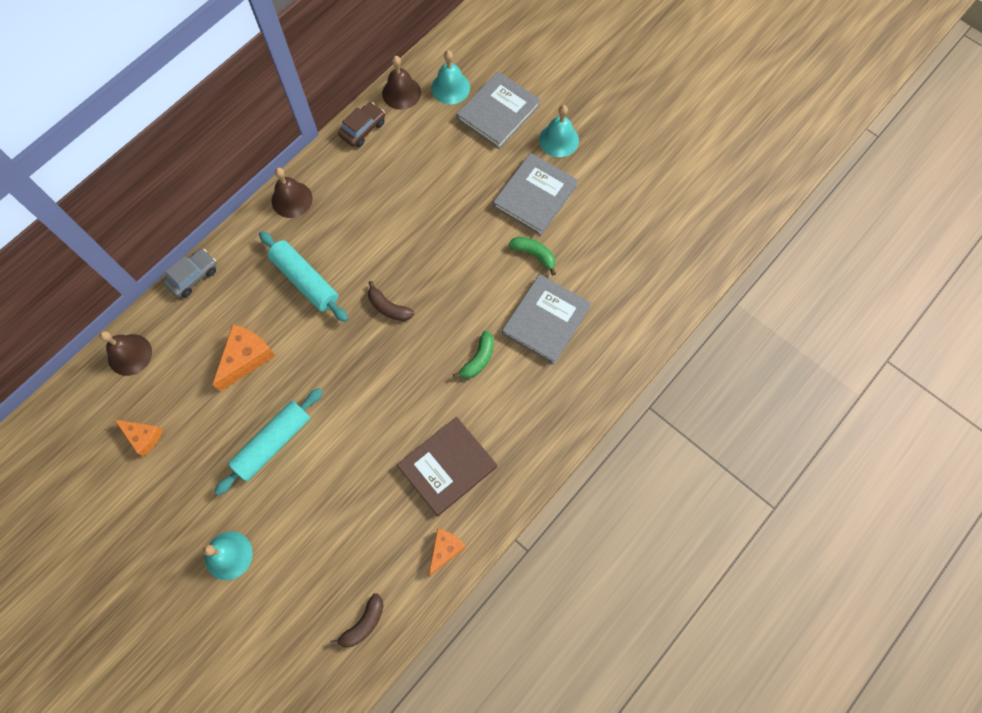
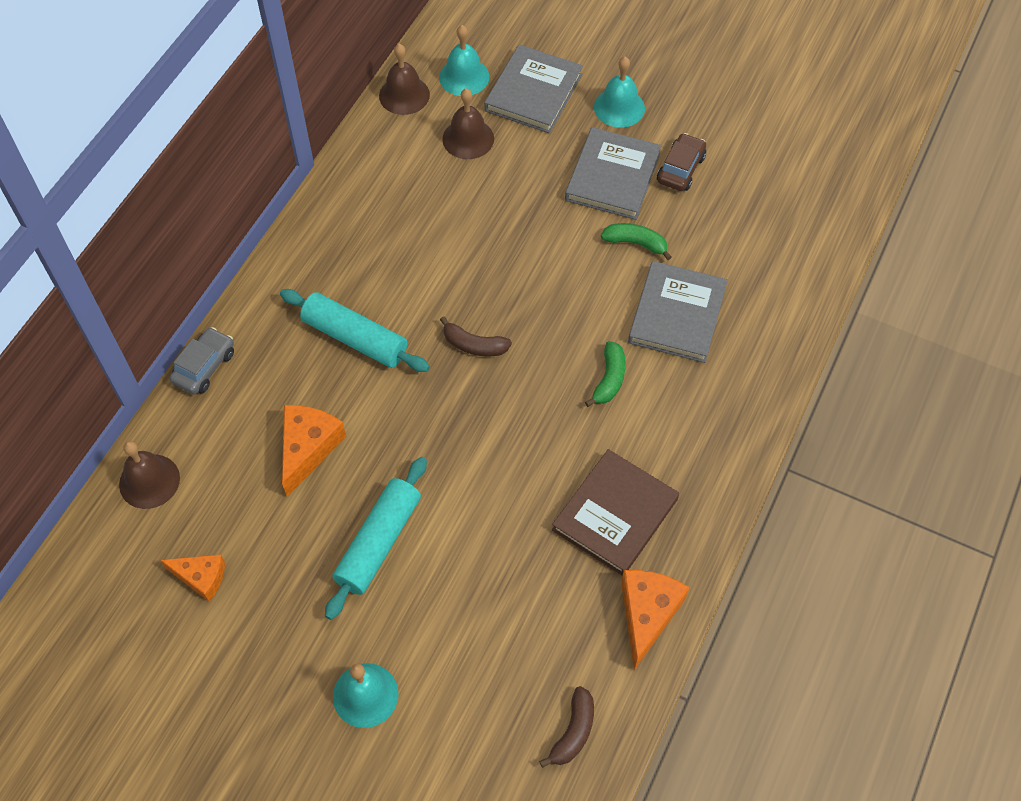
camera: 15 degrees left, 10 degrees down
brown bell [272,168,313,218] -> brown bell moved to [442,88,494,159]
brown car [338,102,385,147] -> brown car moved to [657,133,706,191]
orange cheese [429,528,466,576] -> orange cheese [621,570,690,670], size x1.52

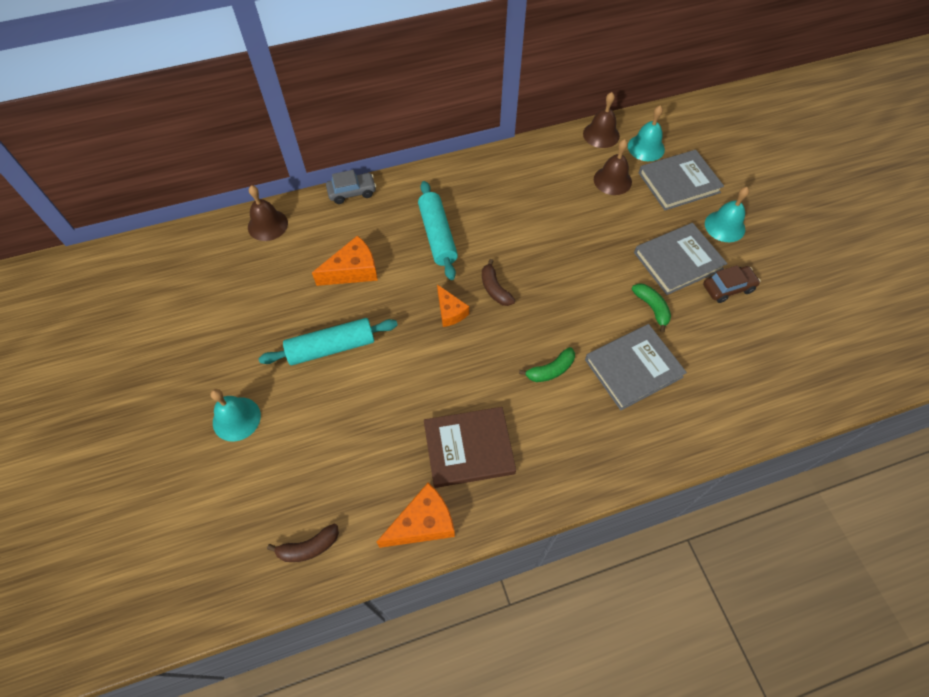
camera: 45 degrees right, 0 degrees up
orange cheese [161,554,225,601] -> orange cheese moved to [437,285,469,327]

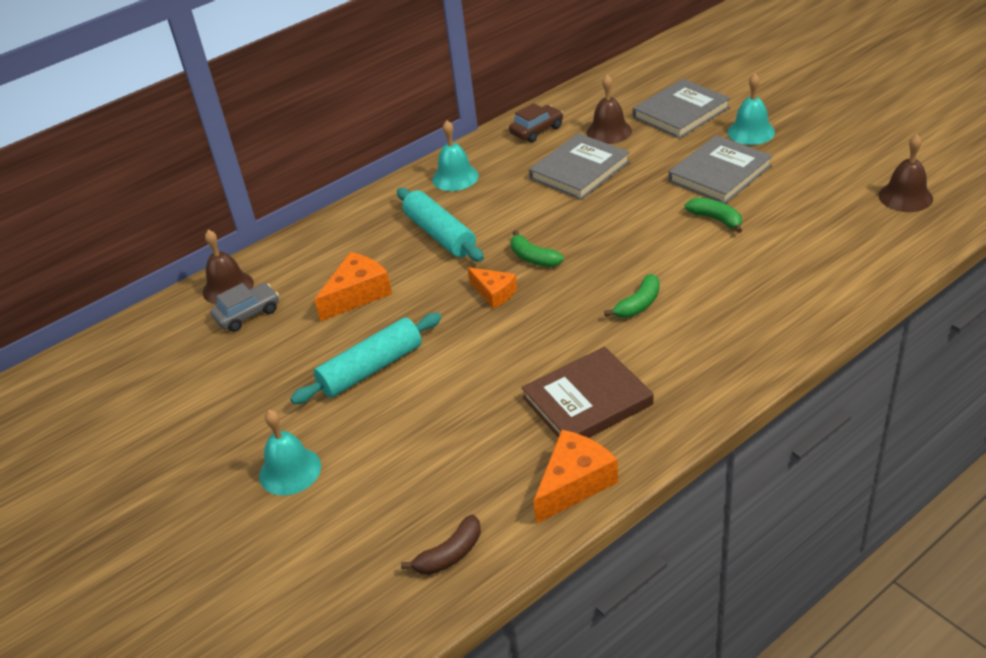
camera: 15 degrees left, 20 degrees down
grey car [326,170,376,204] -> grey car moved to [210,283,279,332]
brown banana [482,259,515,306] -> green banana [511,230,564,267]
brown bell [583,92,620,148] -> brown bell moved to [879,135,933,212]
grey book [585,324,687,410] -> grey book moved to [529,133,630,200]
turquoise bell [628,105,665,161] -> turquoise bell moved to [432,120,479,191]
brown car [703,265,761,303] -> brown car moved to [509,103,563,142]

